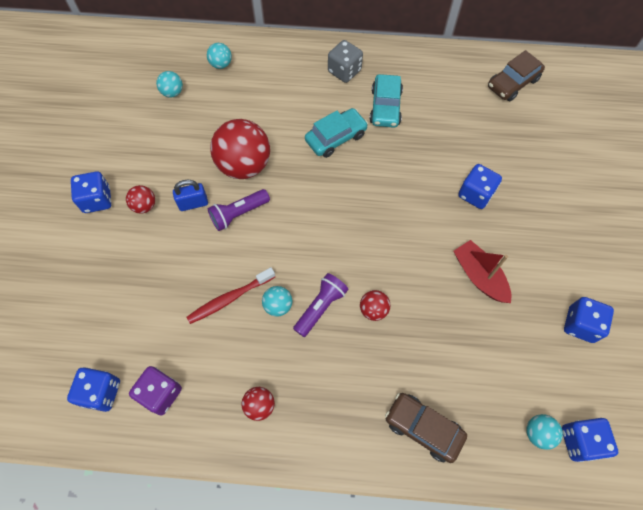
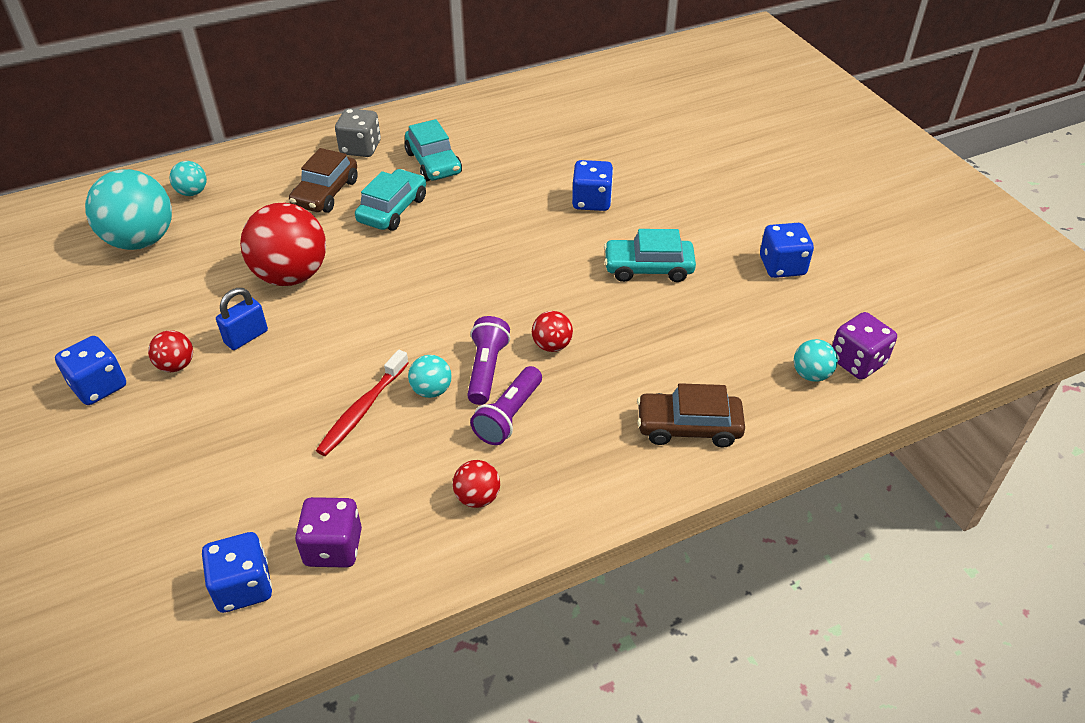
camera: 30 degrees left, 20 degrees down
turquoise ball [156,71,183,98] -> turquoise ball [85,169,172,250], size x2.13
purple flashlight [208,189,270,231] -> purple flashlight moved to [470,366,542,445]
red boat [454,240,511,303] -> turquoise car [604,229,696,282]
brown car [488,50,545,101] -> brown car moved to [289,148,358,213]
blue dice [562,418,618,462] -> purple dice [832,312,897,380]

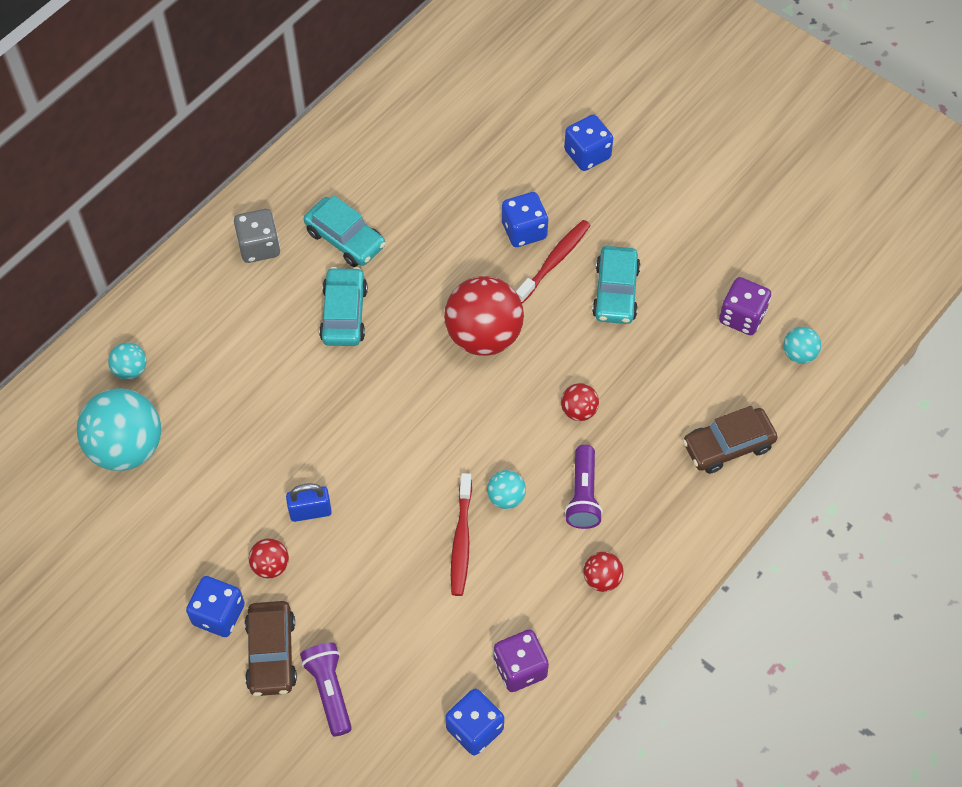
camera: 25 degrees left, 15 degrees up
blue padlock [216,288,268,350] -> blue padlock turned 60 degrees clockwise [286,483,332,522]
red ball [240,203,326,286] -> red ball moved to [444,276,524,356]
brown car [289,148,358,213] -> brown car moved to [245,601,297,696]
purple flashlight [467,316,510,405] -> purple flashlight moved to [300,643,352,736]
turquoise car [604,229,696,282] -> turquoise car turned 60 degrees counterclockwise [592,246,641,324]
blue dice [760,223,814,278] -> blue dice moved to [564,115,613,171]
purple dice [832,312,897,380] -> purple dice moved to [719,277,771,335]
none -> red toothbrush [516,220,591,303]

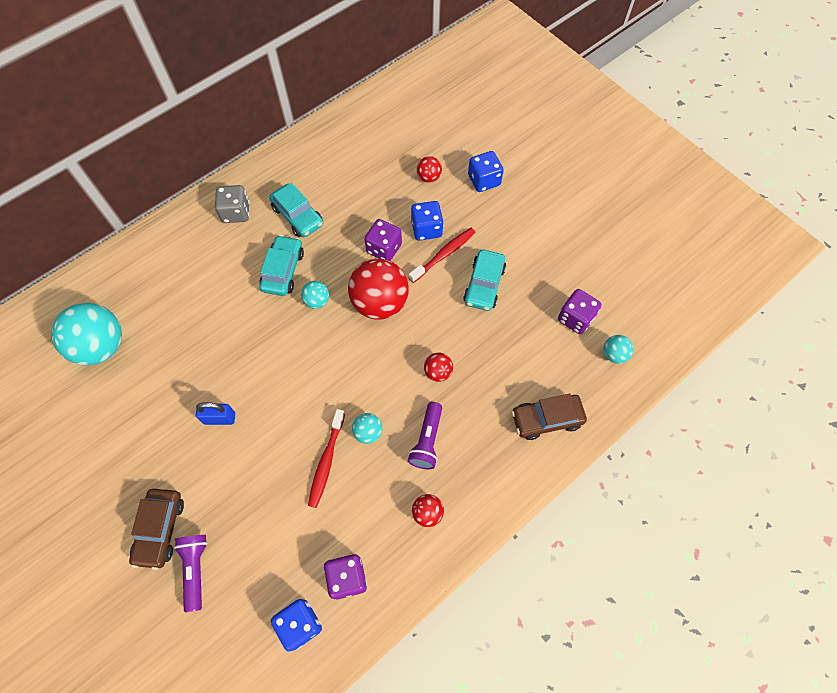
camera: 10 degrees right, 5 degrees up
turquoise ball [108,342,146,380] -> turquoise ball moved to [301,281,329,309]
blue dice [186,576,245,637] -> none
red ball [249,538,289,578] -> red ball moved to [417,156,442,183]
none -> purple dice [364,219,402,261]

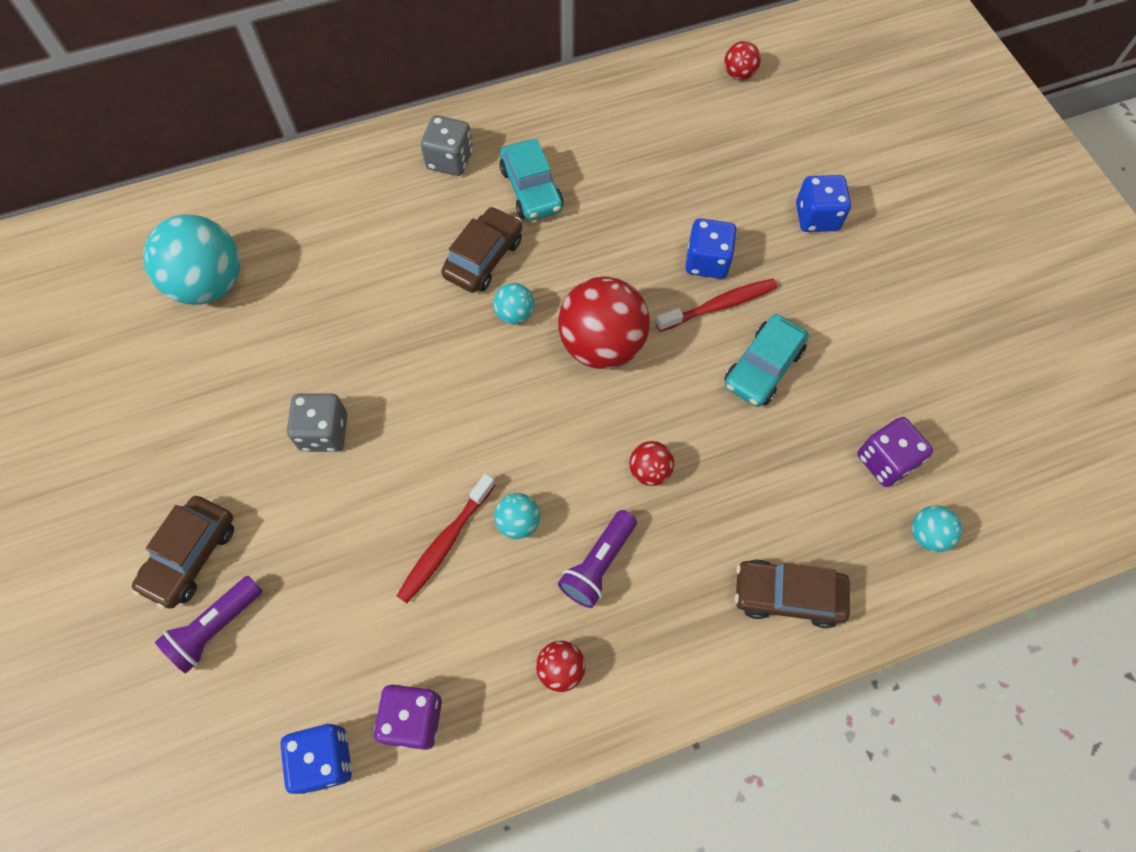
camera: 20 degrees right, 0 degrees up
purple flashlight [174,535,208,612] -> purple flashlight turned 150 degrees counterclockwise [155,576,263,674]
blue padlock [196,402,235,425] -> grey dice [287,394,347,452]
turquoise car [259,235,304,296] -> brown car [441,206,522,293]
purple dice [364,219,402,261] -> none
red ball [417,156,442,183] -> red ball moved to [724,41,761,80]

